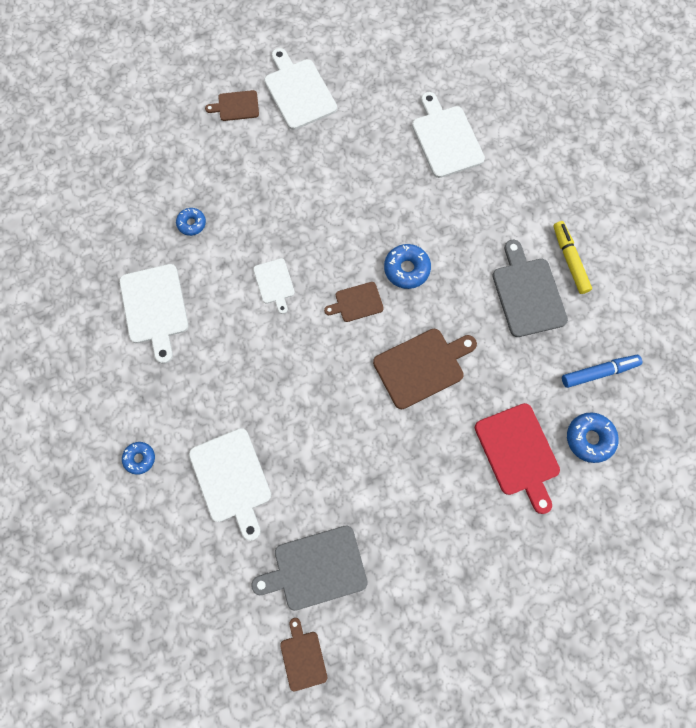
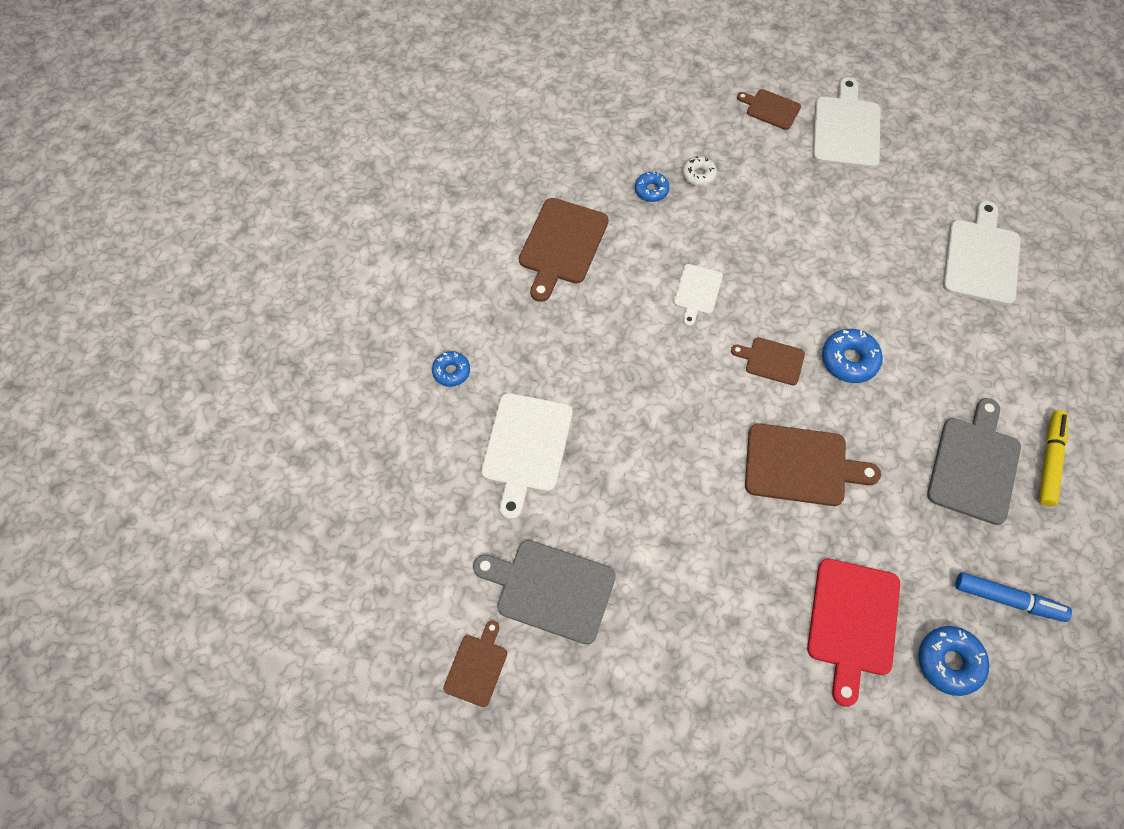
camera: 35 degrees right, 10 degrees down
white cutting board [119,264,189,364] -> brown cutting board [519,198,609,302]
none -> white donut [682,156,717,186]

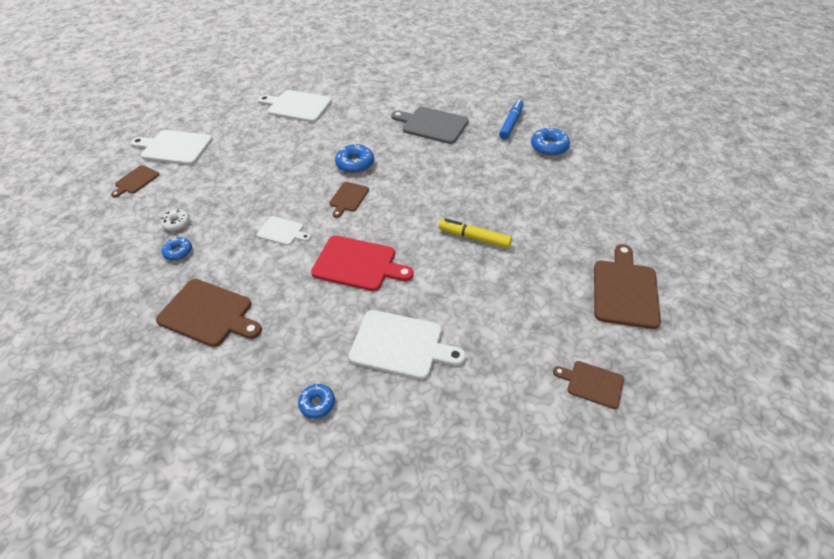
camera: 85 degrees left, 15 degrees down
grey cutting board [473,540,616,644] -> none
brown cutting board [745,423,881,506] -> brown cutting board moved to [594,244,661,329]
red cutting board [807,558,900,707] -> red cutting board moved to [311,236,414,291]
yellow marker [1039,410,1068,506] -> yellow marker moved to [439,218,512,248]

